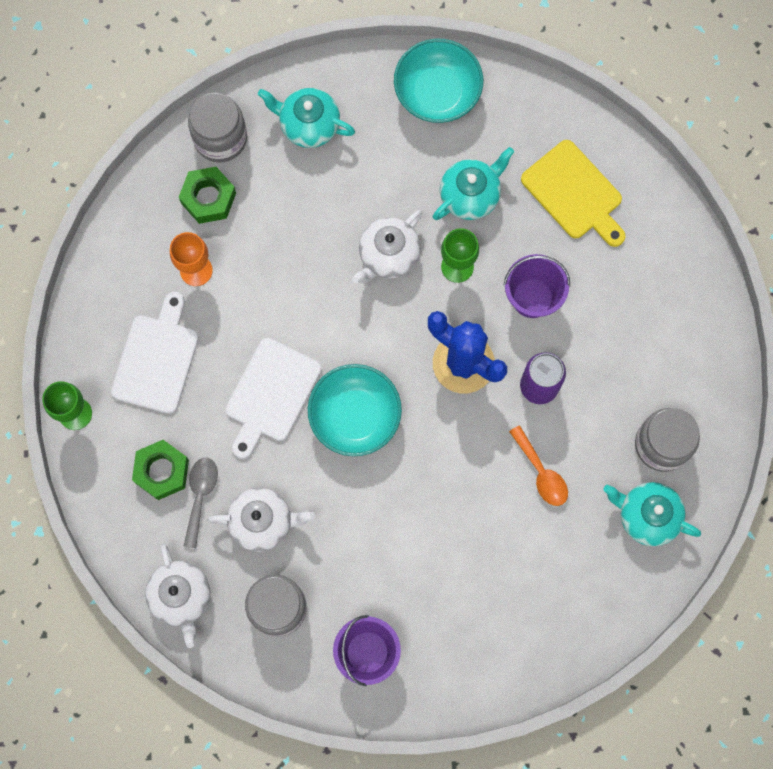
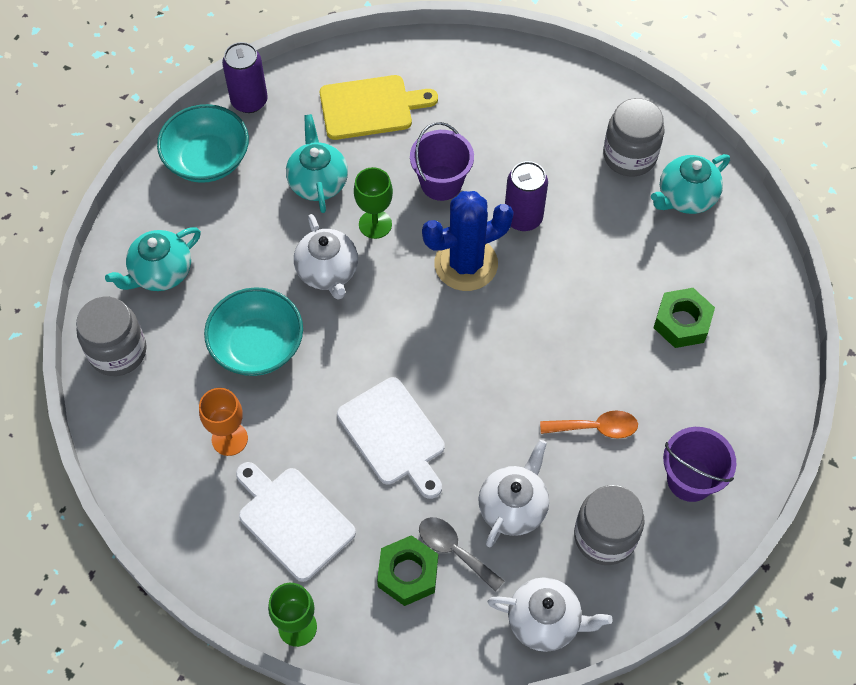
camera: 60 degrees left, 15 degrees down
green nut [179,167,236,224] -> green nut moved to [654,288,715,348]
turquoise bowl [308,364,402,456] -> turquoise bowl moved to [204,287,303,376]
orange spoon [509,425,568,506] -> orange spoon moved to [540,411,638,439]
none -> purple can [222,42,268,113]

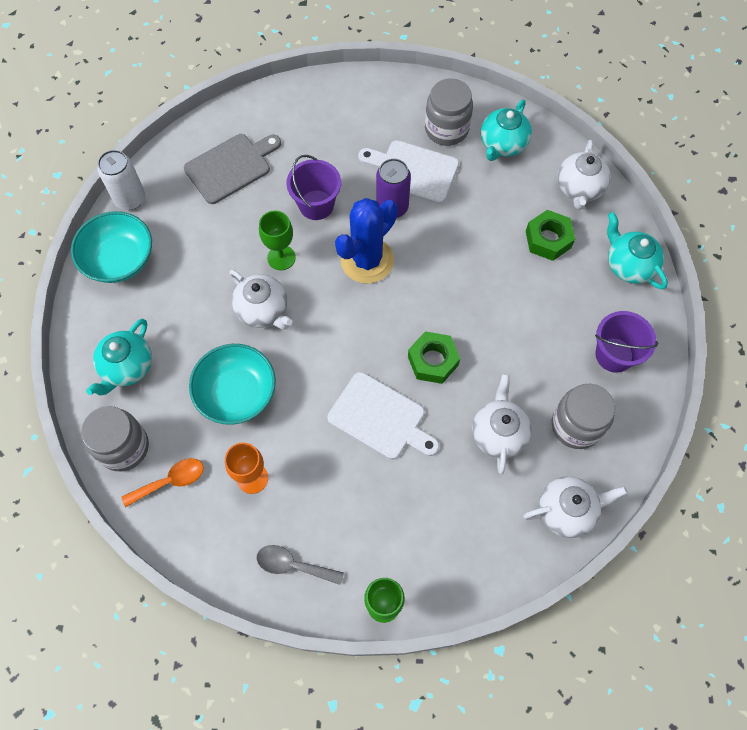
camera: 25 degrees left, 5 degrees up
purple can [222,42,268,113] -> white can [98,150,145,210]
white cutting board [236,462,356,582] -> white cutting board moved to [358,140,459,204]
turquoise teapot [286,114,348,213] -> turquoise teapot moved to [607,212,668,290]
yellow cutting board [320,75,438,140] -> grey cutting board [184,134,281,204]
green nut [377,535,438,606] -> green nut moved to [408,331,460,384]
grey spoon [419,517,504,592] -> grey spoon moved to [256,545,344,585]
orange spoon [540,411,638,439] -> orange spoon moved to [121,458,204,507]
none -> white teapot [557,140,610,210]

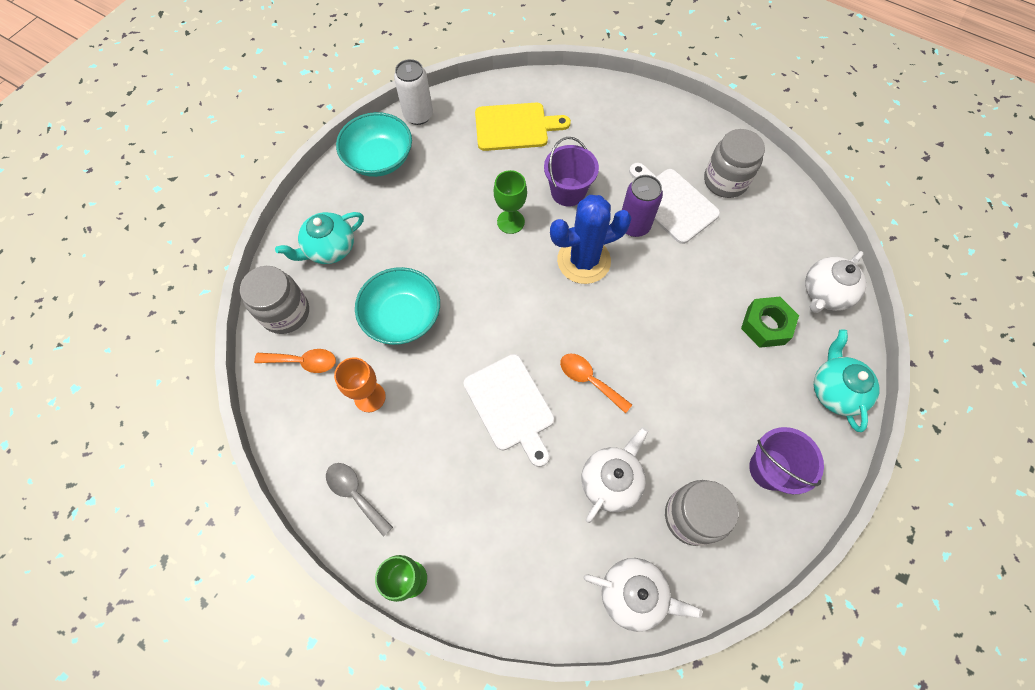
camera: 30 degrees right, 0 degrees up
grey cutting board [184,134,281,204] -> yellow cutting board [475,103,571,151]
white teapot [229,270,292,330] -> none
green nut [408,331,460,384] -> orange spoon [560,354,632,414]
turquoise teapot [481,100,532,161] -> none

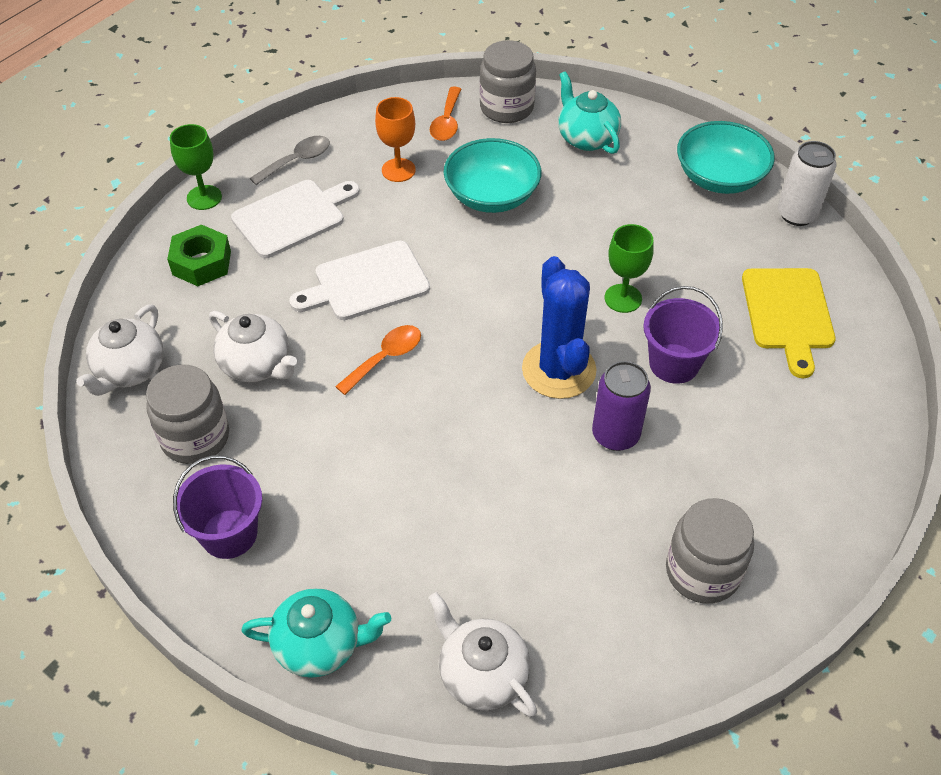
camera: 95 degrees right, 15 degrees down
white cutting board [629,163,720,244] -> white cutting board moved to [231,180,360,258]
green nut [741,297,799,348] -> green nut moved to [167,224,231,286]

